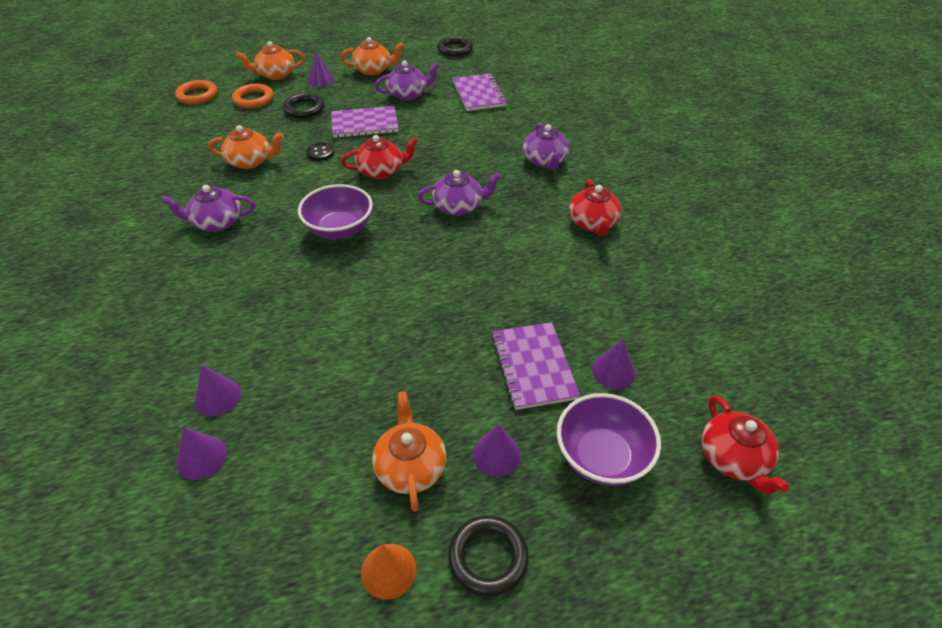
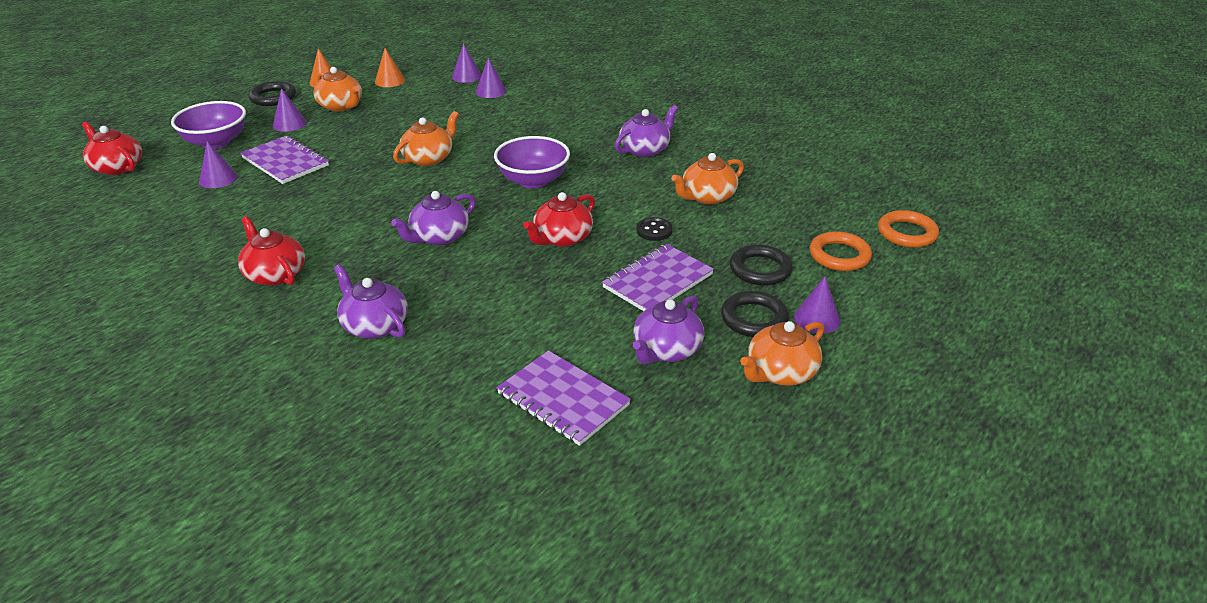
camera: 145 degrees right, 10 degrees down
orange teapot [236,41,305,80] -> orange teapot moved to [393,111,459,166]
black ring [437,36,473,57] -> black ring moved to [721,291,789,337]
none -> orange cone [375,48,405,87]

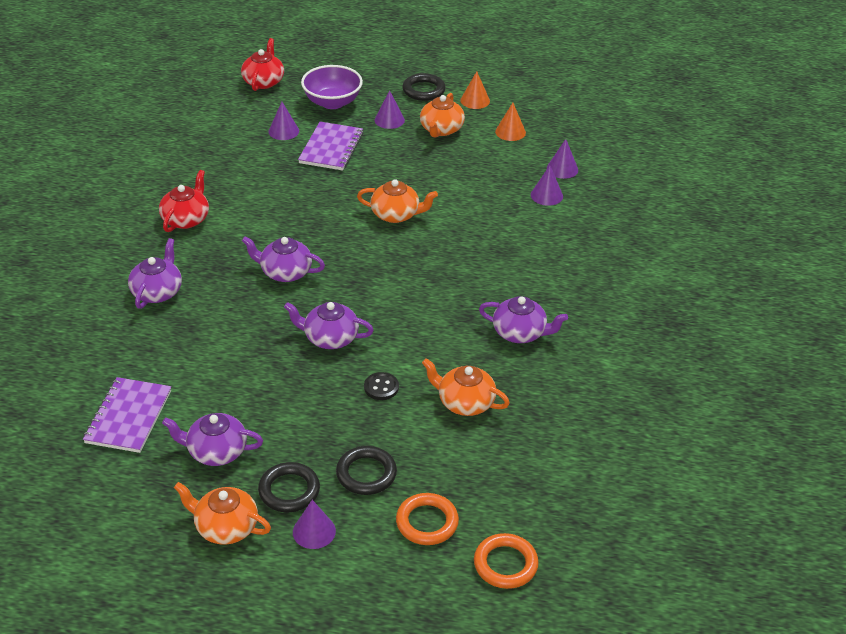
camera: 60 degrees right, 5 degrees up
purple bowl [494,136,570,188] -> none
red teapot [523,192,595,247] -> purple teapot [284,302,374,349]
purple notebook [602,244,714,311] -> none

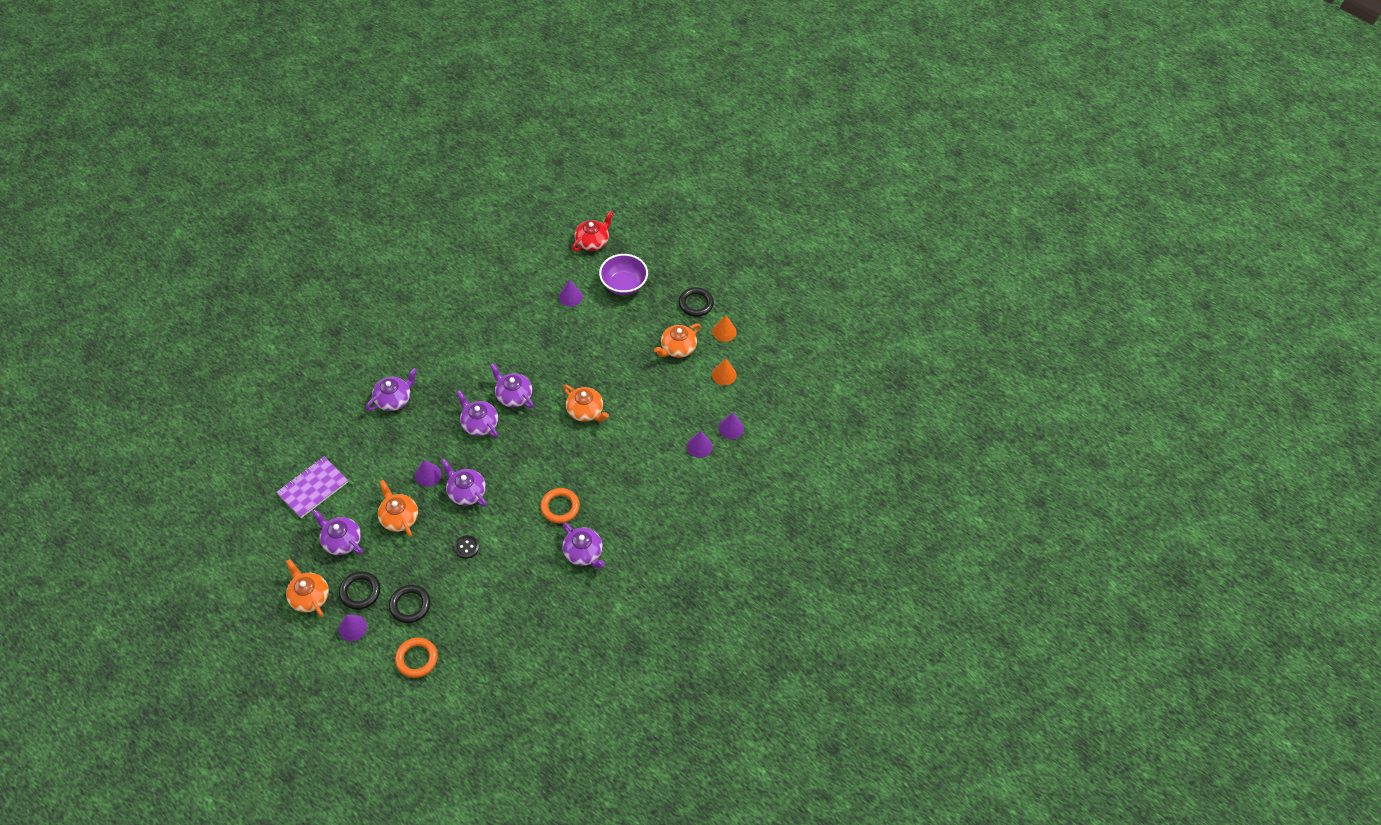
camera: 30 degrees right, 15 degrees up
red teapot [159,170,209,232] -> none
purple notebook [298,122,363,171] -> none
purple cone [374,90,405,129] -> purple cone moved to [415,460,441,487]
orange teapot [422,358,510,416] -> orange teapot moved to [378,480,418,537]
orange ring [474,533,539,589] -> orange ring moved to [540,488,580,523]
none -> purple teapot [490,363,534,408]

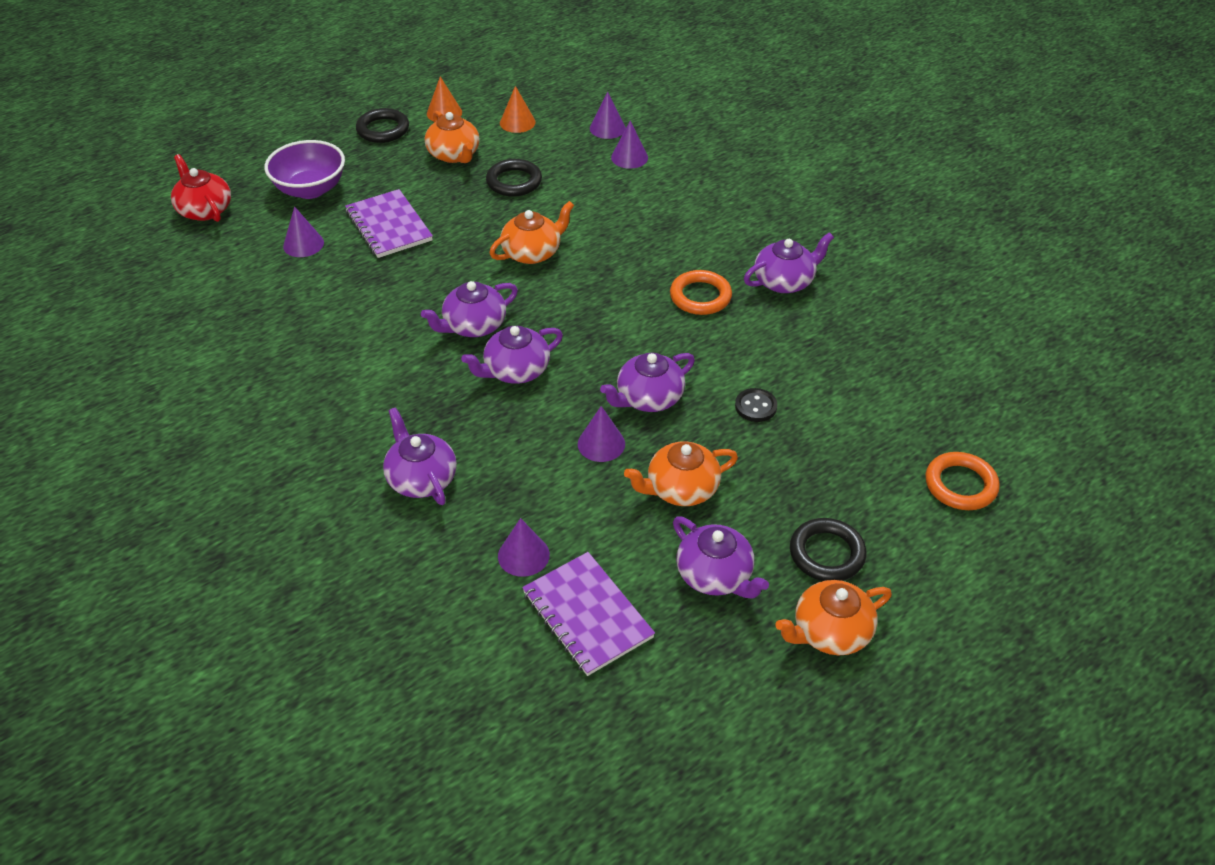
camera: 75 degrees left, 10 degrees down
purple teapot [312,509,363,555] -> purple teapot turned 90 degrees counterclockwise [673,516,769,599]
purple cone [338,615,367,641] -> purple cone moved to [498,518,550,577]
black ring [389,585,431,623] -> black ring moved to [486,159,542,197]
none -> purple notebook [345,189,433,258]

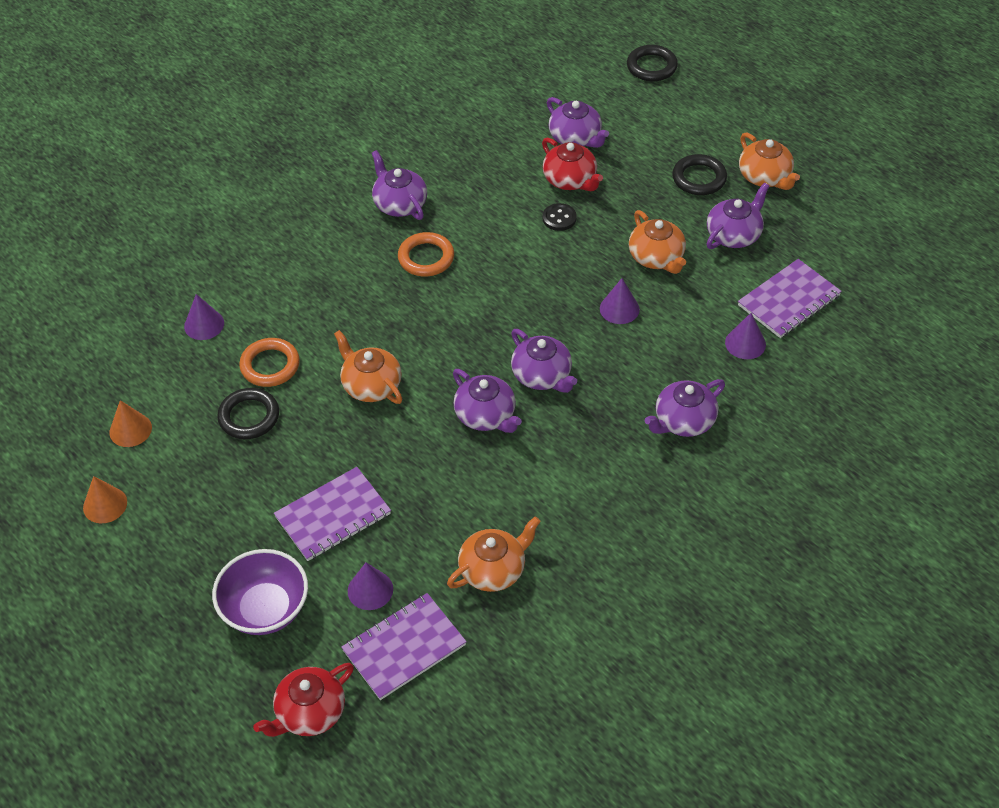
camera: 95 degrees left, 5 degrees up
black ring [356,108,409,143] -> black ring moved to [627,45,678,81]
orange teapot [425,111,480,163] -> orange teapot moved to [447,516,541,592]
purple cone [590,92,626,139] -> none
purple teapot [600,353,695,412] -> purple teapot moved to [547,97,609,148]
orange ring [925,452,1000,510] -> orange ring moved to [239,338,300,387]
none -> purple notebook [341,593,467,700]
none -> red teapot [542,138,603,191]

